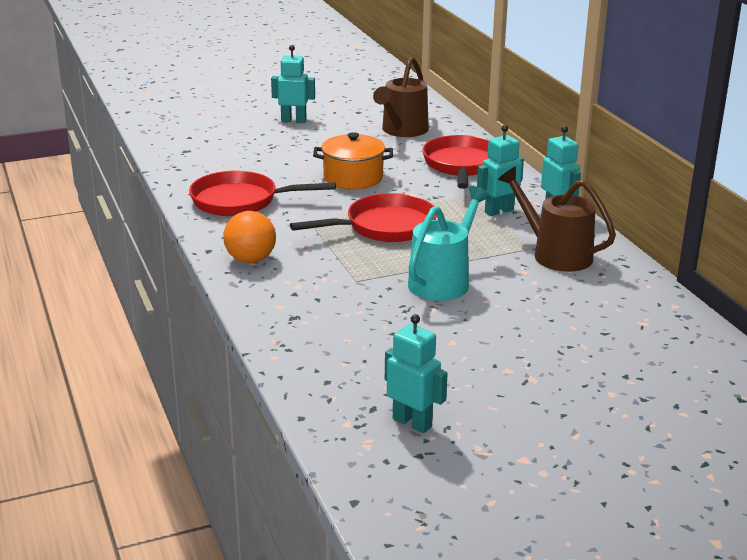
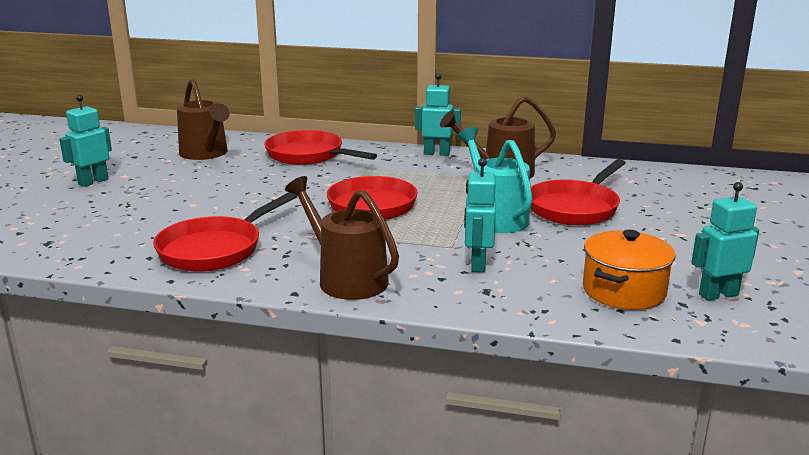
camera: 55 degrees left, 5 degrees down
orange ball [223,211,276,263] -> brown watering can [285,176,399,300]
orange pot [313,132,393,190] -> orange pot moved to [583,230,675,310]
turquoise robot [477,125,524,216] -> turquoise robot moved to [464,158,496,272]
none -> red pan [530,159,625,225]

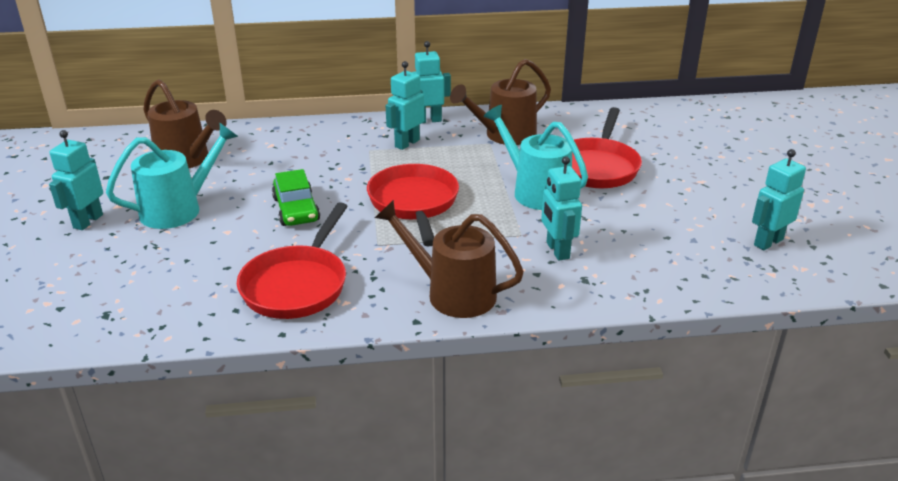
camera: 20 degrees left, 10 degrees up
red pan [264,130,377,165] -> none
orange pot [583,230,675,310] -> none
none -> turquoise watering can [106,123,238,229]
none -> green car [272,169,320,226]
none -> turquoise robot [386,61,424,150]

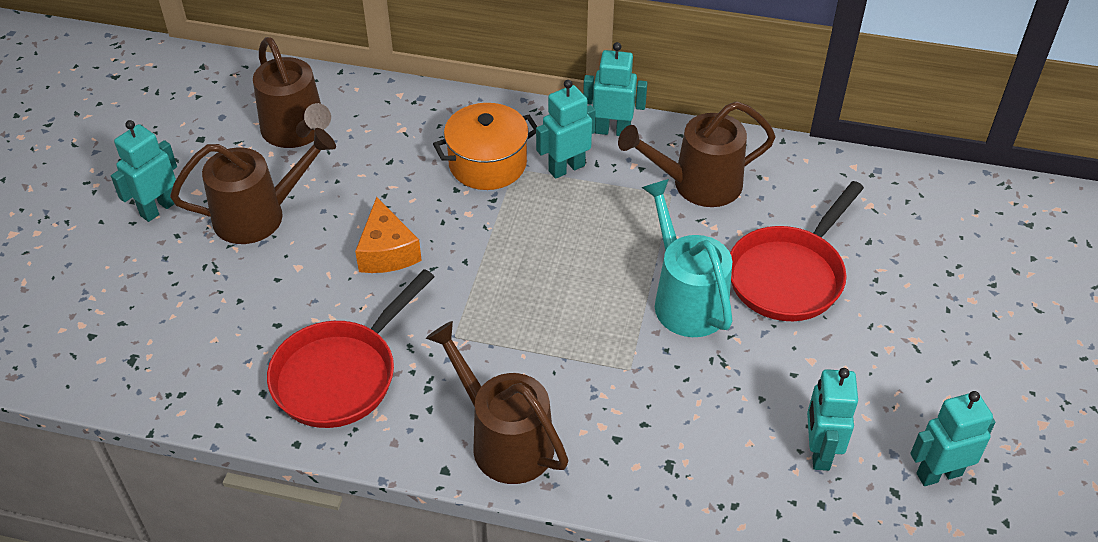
camera: 20 degrees right, 15 degrees up
turquoise watering can [106,123,238,229] -> brown watering can [170,128,336,244]
green car [272,169,320,226] -> orange cheese [355,197,422,273]
red pan [367,164,459,246] -> none
turquoise robot [541,156,582,260] -> turquoise robot moved to [807,368,858,471]
none -> orange pot [433,103,537,190]

